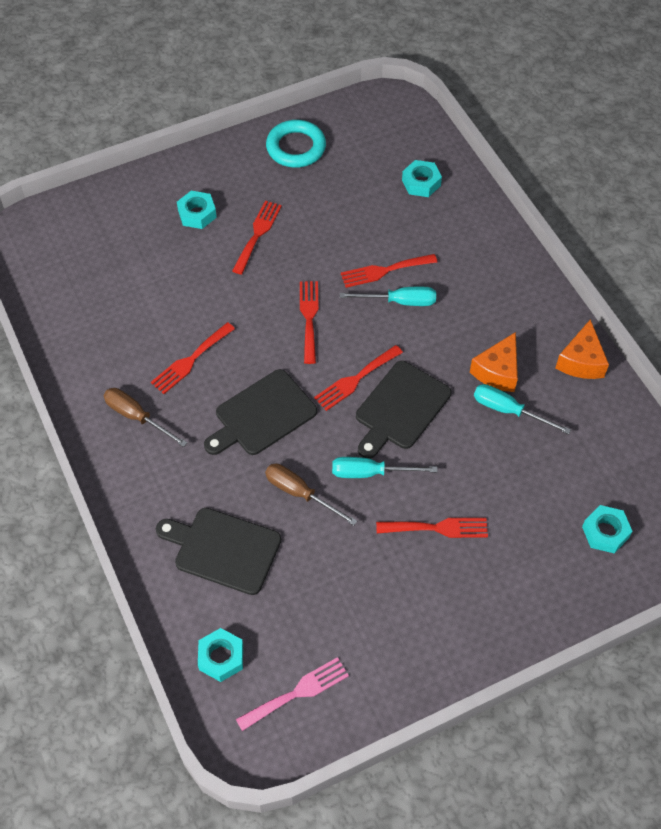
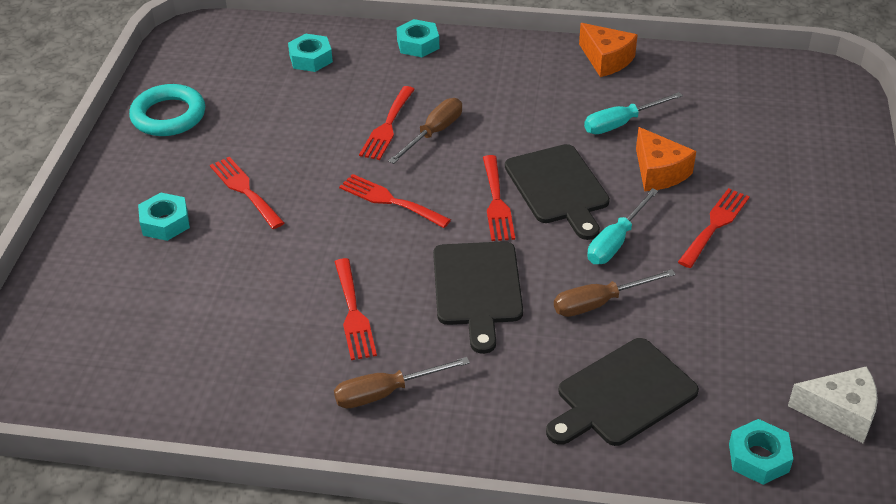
camera: 55 degrees left, 15 degrees down
pink fork [236,657,349,731] -> white cheese [788,366,878,443]
turquoise screwdriver [340,287,436,306] -> brown screwdriver [388,98,462,164]
orange cheese [470,332,518,392] -> orange cheese moved to [636,127,696,191]
turquoise nut [582,505,633,553] -> turquoise nut moved to [396,19,439,57]

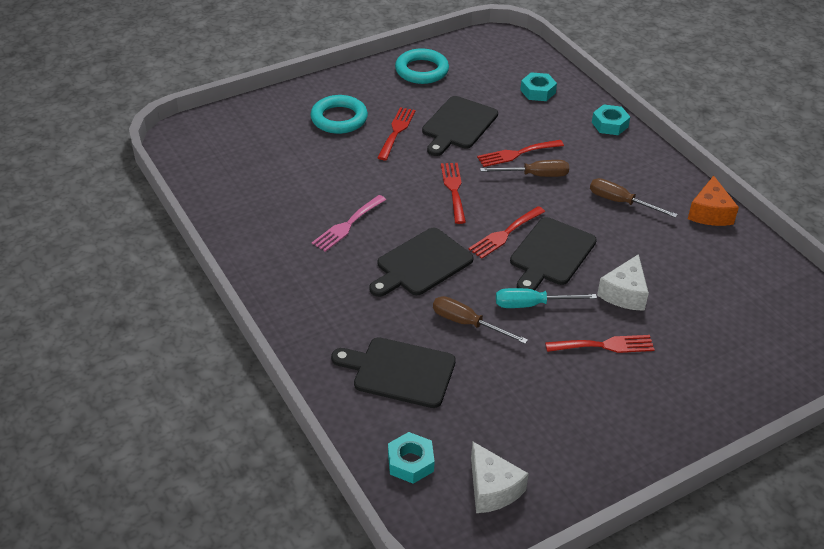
camera: 50 degrees right, 0 degrees up
turquoise nut [138,192,190,241] -> turquoise ring [311,95,368,134]
brown screwdriver [334,357,470,408] -> brown screwdriver moved to [590,178,678,218]
red fork [335,258,377,360] -> pink fork [312,195,386,252]
turquoise screwdriver [584,92,683,134] -> none
orange cheese [636,127,696,191] -> white cheese [597,254,649,311]
none -> black cutting board [422,96,498,156]

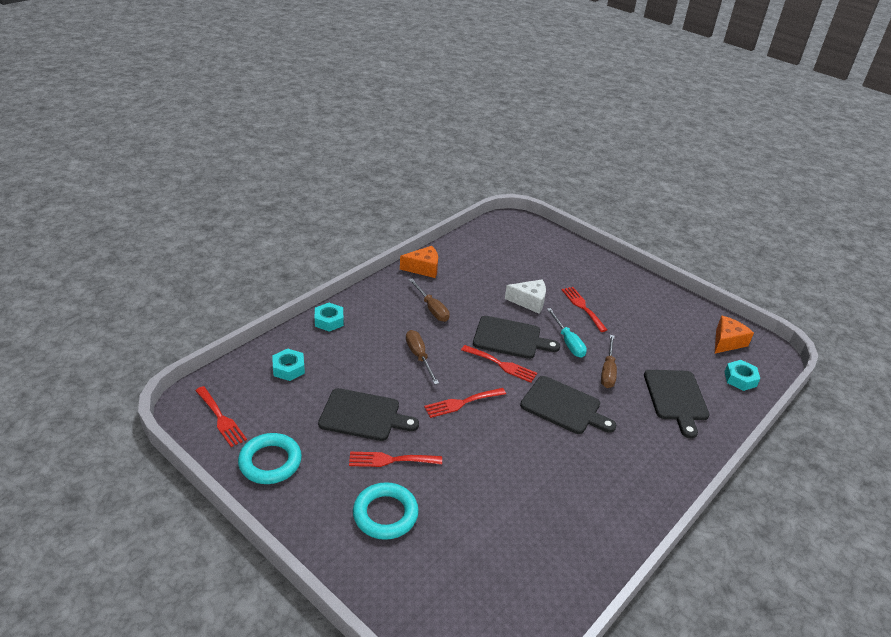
camera: 110 degrees left, 5 degrees down
pink fork [312,195,386,252] -> none
white cheese [471,442,529,513] -> orange cheese [715,316,754,353]
red fork [477,140,564,167] -> red fork moved to [195,386,247,447]
brown screwdriver [590,178,678,218] -> brown screwdriver turned 45 degrees counterclockwise [409,278,450,322]

